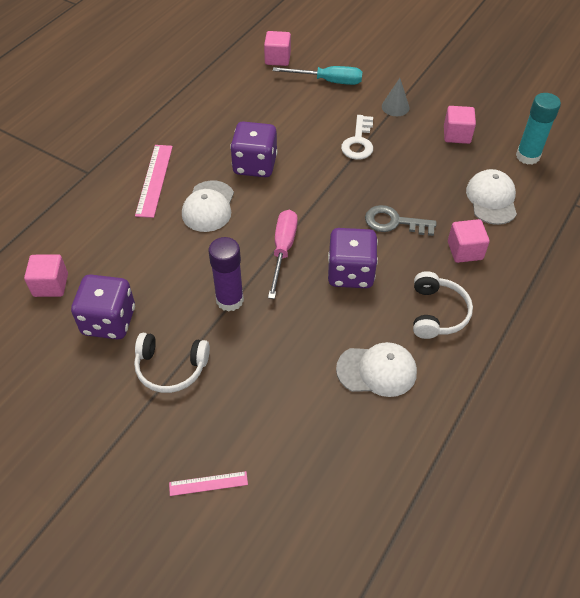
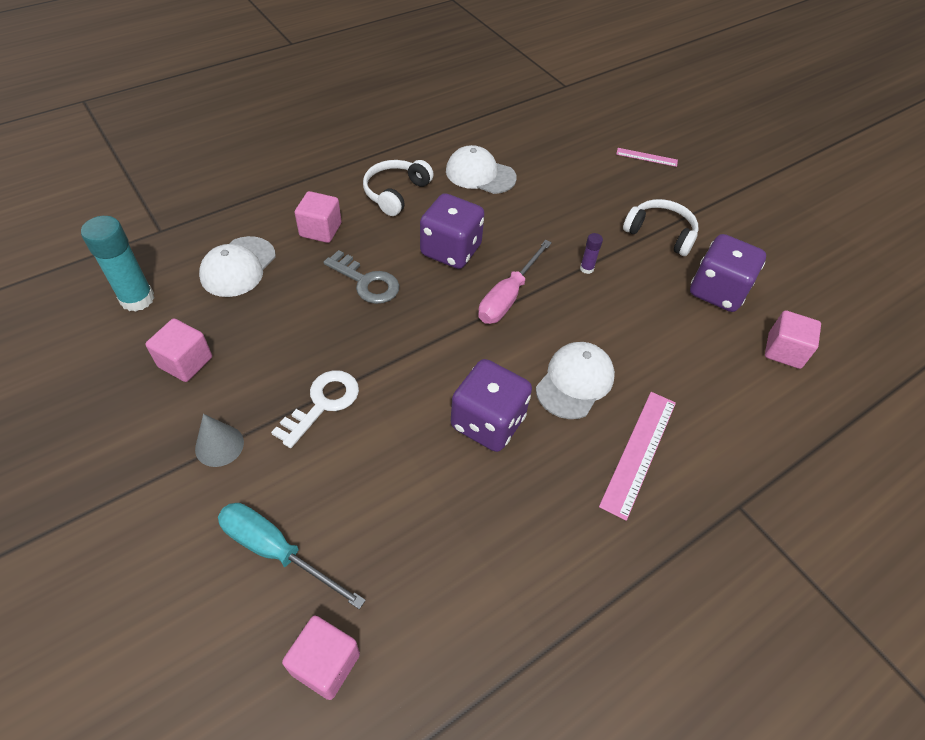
camera: 160 degrees left, 0 degrees up
purple glue stick [209,237,244,312] -> purple glue stick [580,233,603,274], size x0.47

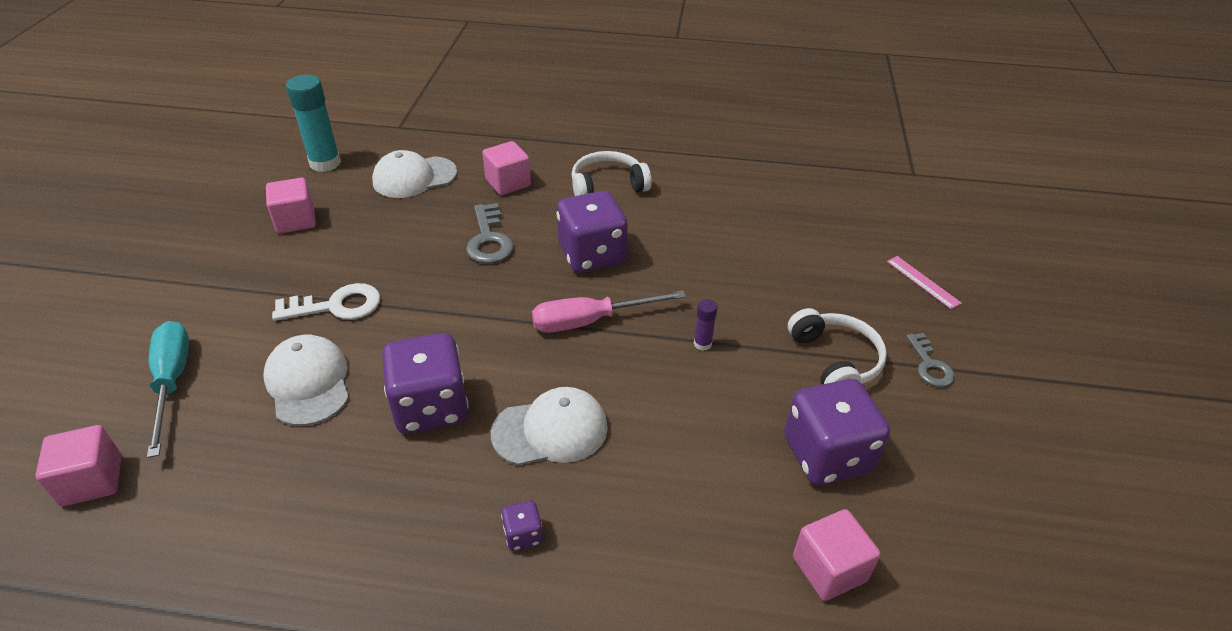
camera: 45 degrees right, 10 degrees down
grey cone [195,414,244,467] -> none
white cap [446,145,517,194] -> white cap moved to [263,335,349,426]
pink ruler [599,392,676,521] -> purple dice [501,500,543,551]
none -> grey key [906,333,955,387]

